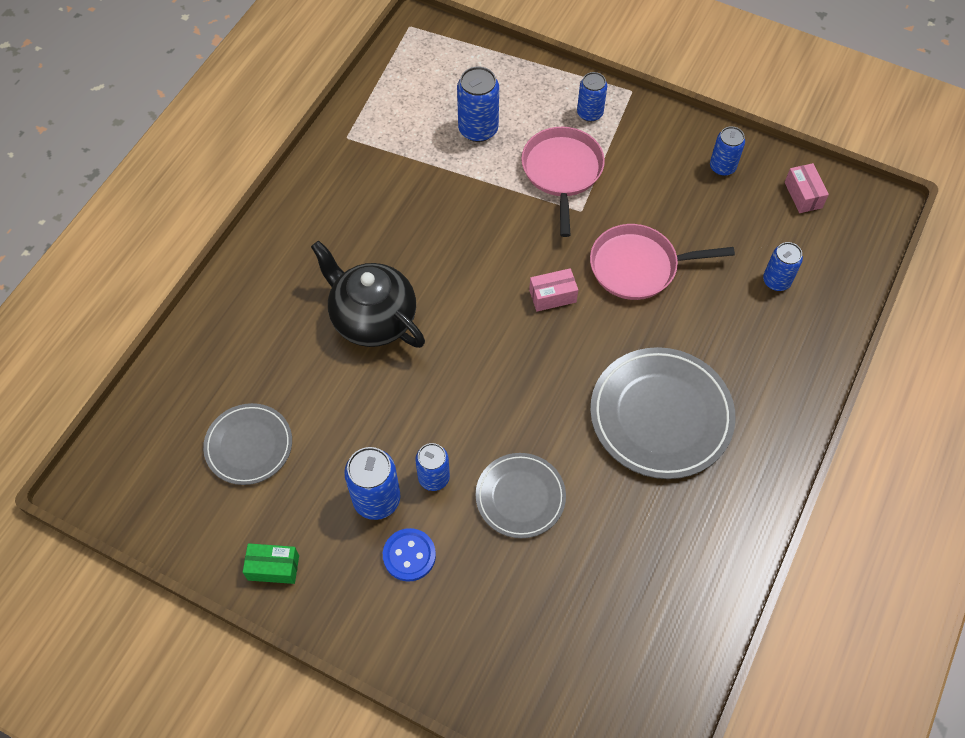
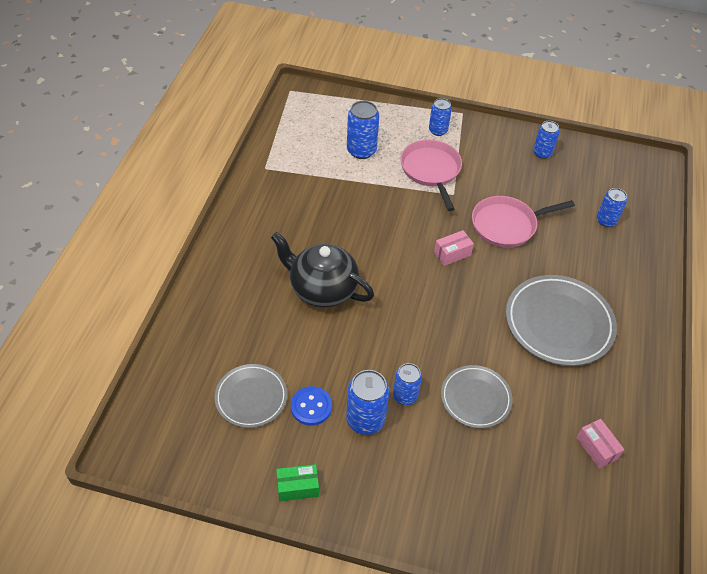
camera: 15 degrees left, 10 degrees down
blue button [383,528,436,582] -> blue button moved to [291,386,332,426]
pink box [785,163,829,213] -> pink box moved to [576,419,624,469]

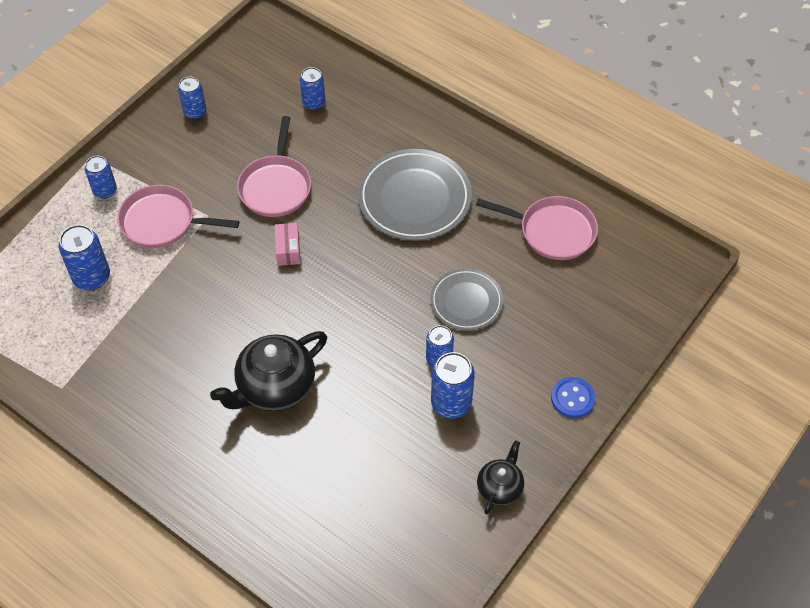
camera: 65 degrees left, 5 degrees up
grey plate [215,364,287,428] -> none
green box [276,464,319,501] -> black teapot [477,440,524,515]
blue button [291,386,332,426] -> blue button moved to [551,377,595,418]
pink box [576,419,624,469] -> pink pan [476,196,598,260]

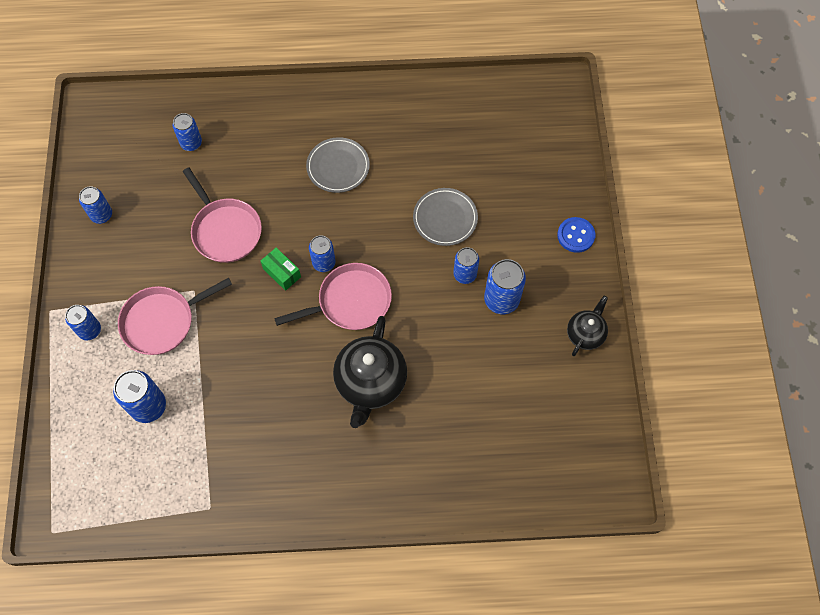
camera: 40 degrees left, 10 degrees up
pink box [275,223,300,266] -> green box [261,247,301,291]
grey plate [358,149,472,241] -> grey plate [306,137,370,193], size x0.61
pink pan [476,196,598,260] -> pink pan moved to [274,263,392,330]
black teapot [477,440,524,515] -> black teapot turned 45 degrees clockwise [567,296,608,356]
none -> blue can [309,236,335,272]

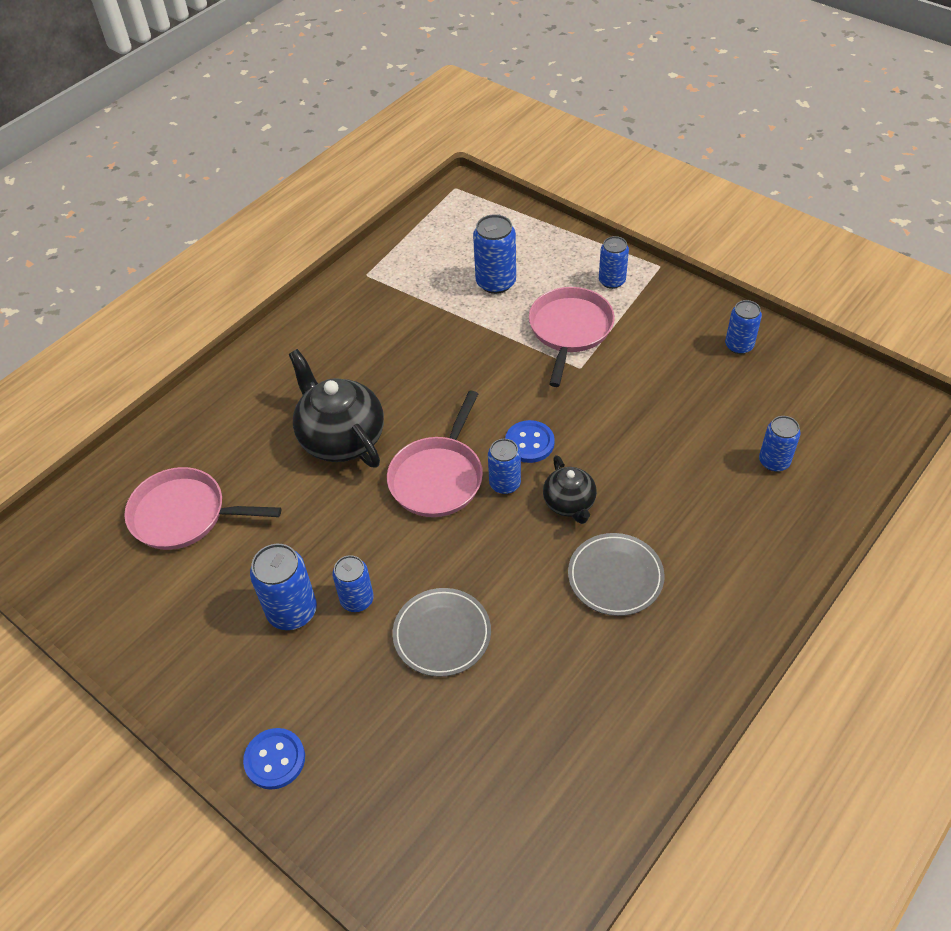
camera: 135 degrees right, 15 degrees down
pink pan [183,167,262,263] -> pink pan moved to [124,467,281,550]
green box [261,247,301,291] -> blue button [505,420,555,463]
black teapot [567,296,608,356] -> black teapot moved to [543,455,597,524]

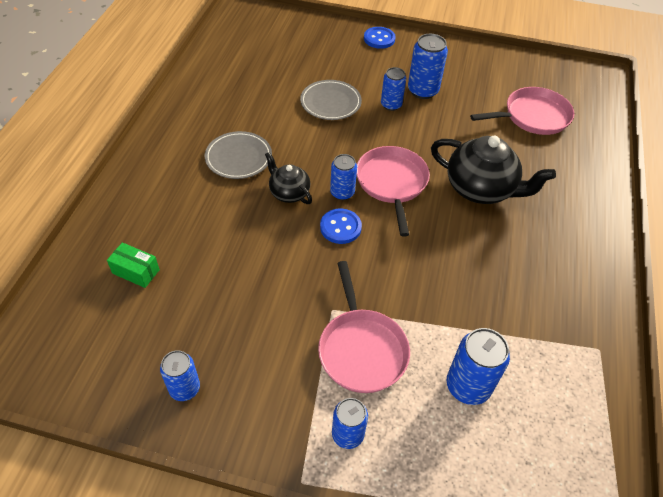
camera: 150 degrees right, 0 degrees up
blue can [759,416,801,472] -> green box [107,242,160,288]

